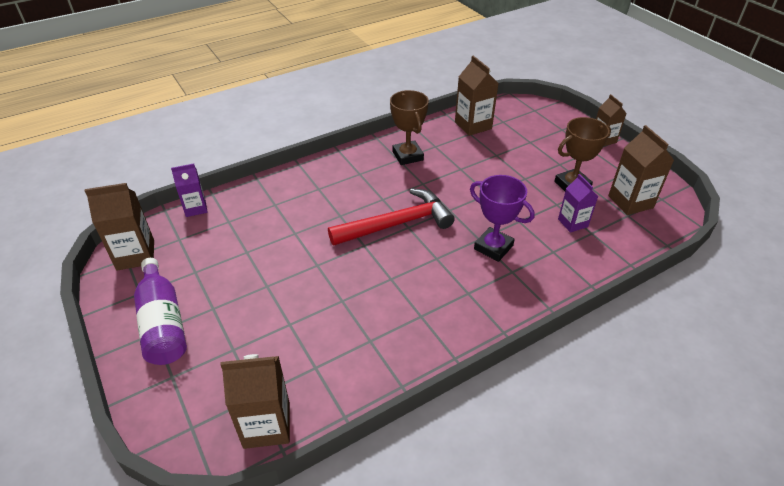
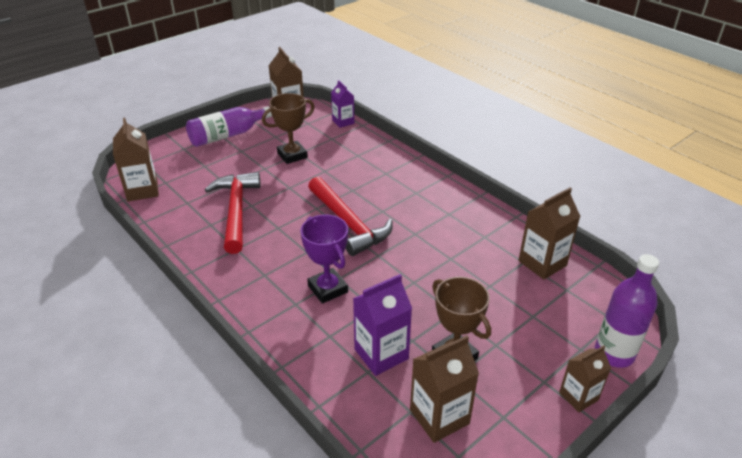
camera: 80 degrees right, 5 degrees down
brown trophy [390,90,429,165] -> brown trophy moved to [262,93,315,164]
purple trophy [470,175,535,262] -> purple trophy turned 60 degrees counterclockwise [300,215,348,304]
purple carton [558,174,598,233] -> purple carton [353,274,412,376], size x1.53
none -> red hammer [205,172,261,254]
none -> purple bottle [595,254,659,368]

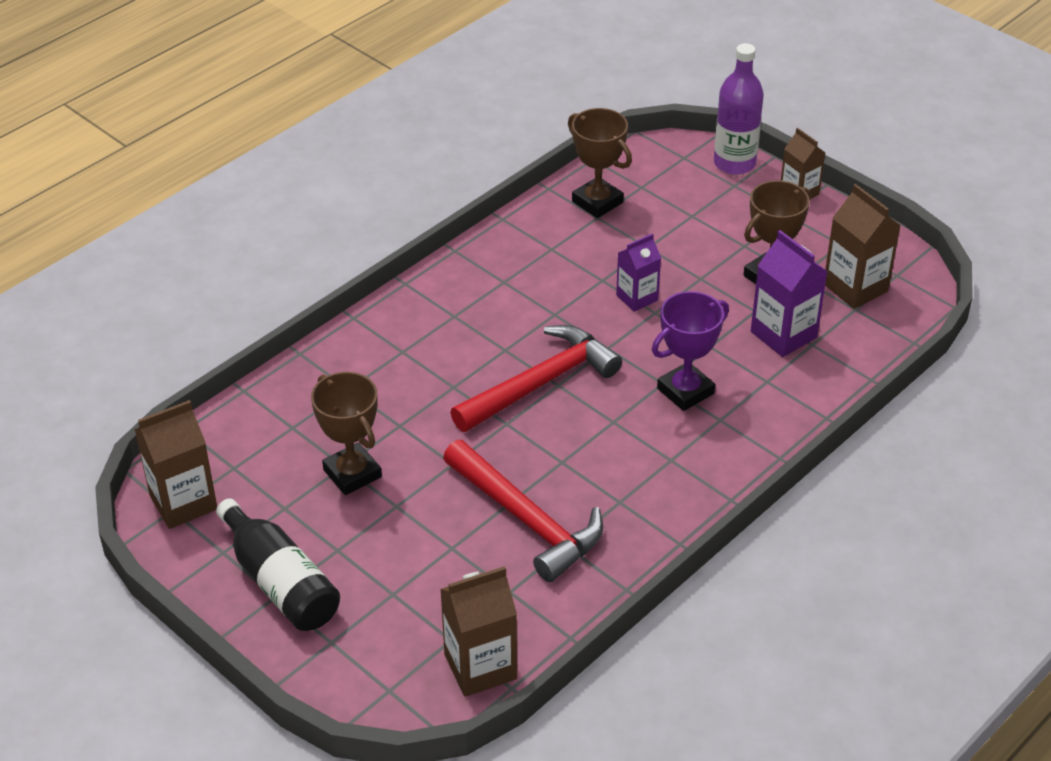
camera: 95 degrees left, 5 degrees up
purple bottle [186,106,272,147] -> black bottle [216,498,340,631]
red hammer [205,172,261,254] -> red hammer turned 120 degrees counterclockwise [443,440,603,582]
purple carton [331,80,354,128] -> purple carton moved to [616,233,661,312]
brown carton [518,188,581,279] -> brown trophy [568,108,632,218]

